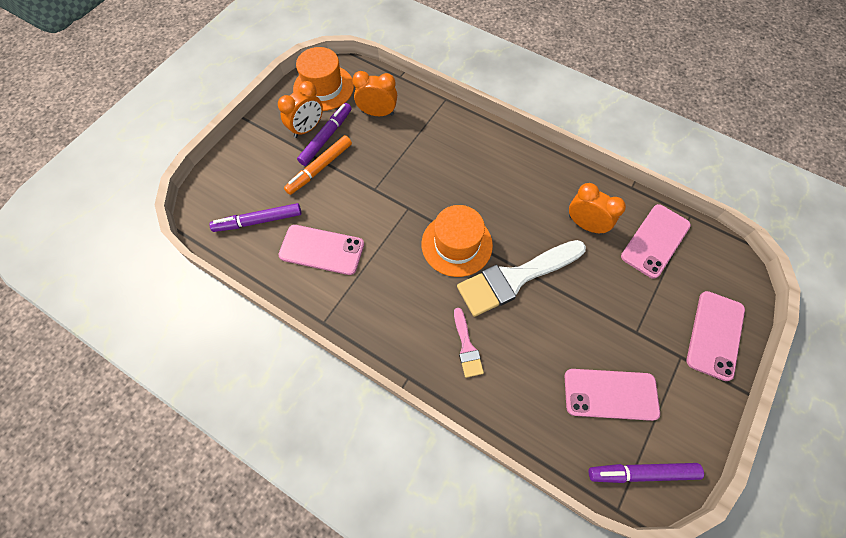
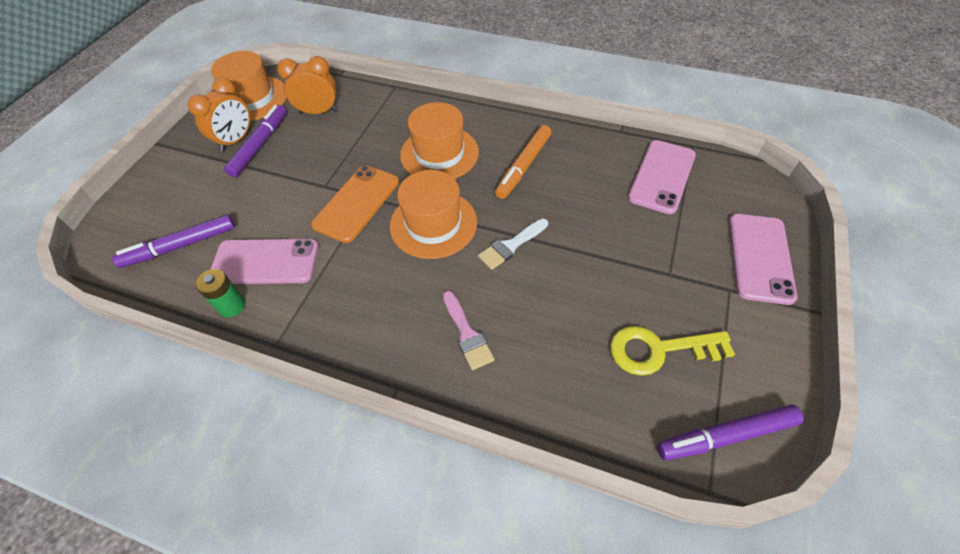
camera: 10 degrees left, 10 degrees down
orange marker [284,135,352,195] -> orange marker moved to [495,125,551,199]
white brush [457,240,586,317] -> white brush [478,218,548,270], size x0.48
pink phone [564,369,660,421] -> yellow key [610,326,735,376]
orange clock [569,183,626,234] -> none
none -> green battery [196,269,245,317]
none -> orange phone [311,165,399,243]
none -> orange hat [400,102,479,179]

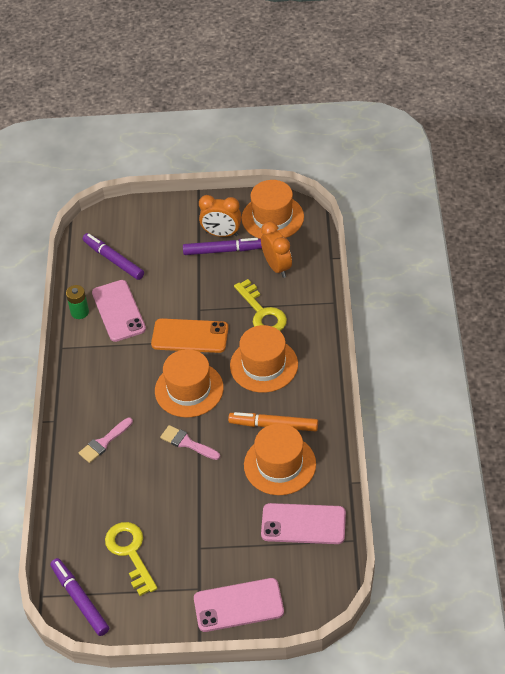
camera: 70 degrees right, 5 degrees down
white brush [478,218,548,270] -> pink brush [160,425,220,460]
none -> yellow key [234,279,287,331]
none -> orange hat [244,423,316,495]

